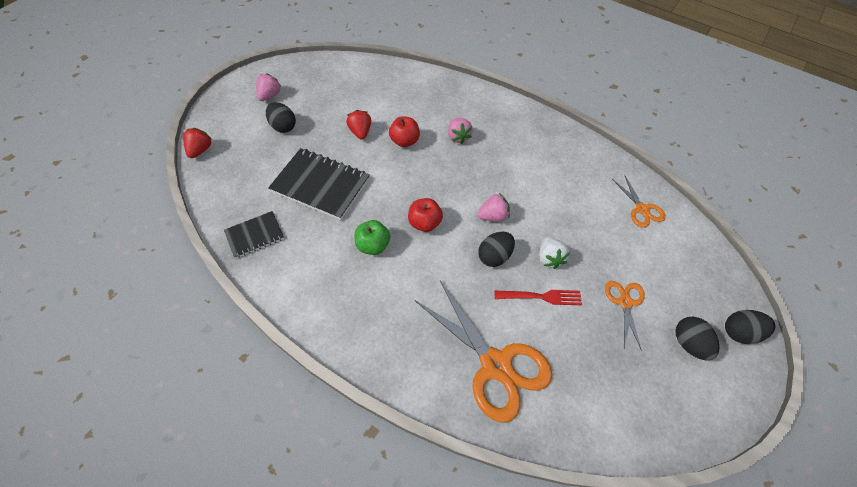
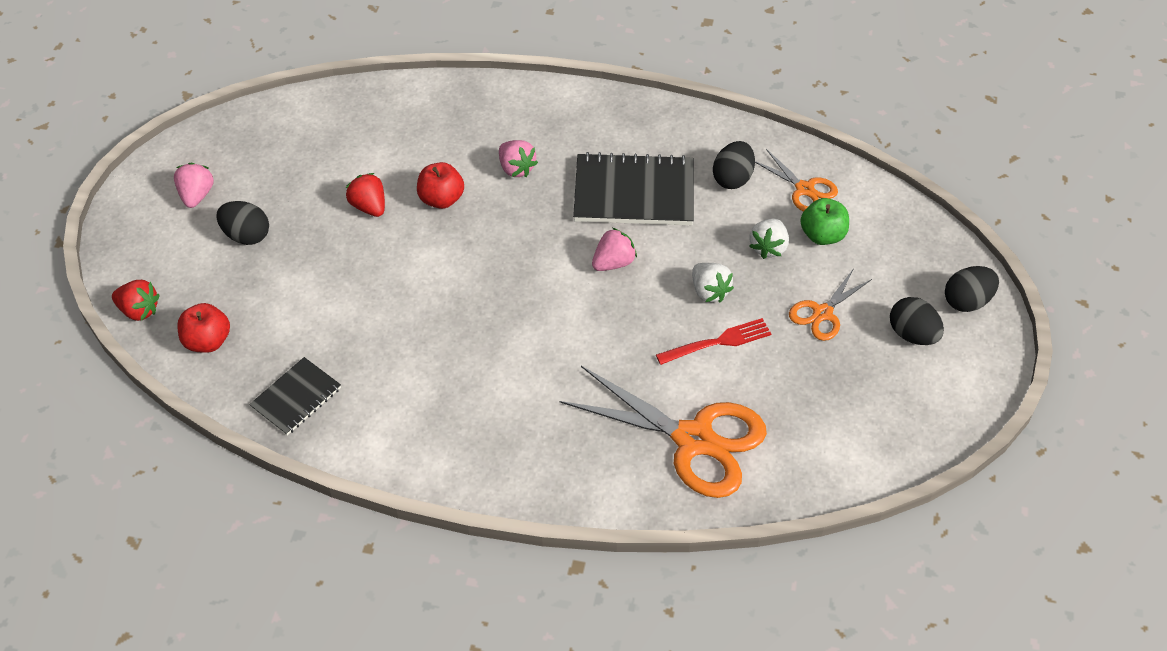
camera: 20 degrees left, 5 degrees down
red strawberry [183,128,212,158] -> red strawberry turned 120 degrees clockwise [112,280,160,321]
black notebook [268,148,370,220] -> black notebook moved to [573,152,694,225]
green apple [354,220,390,255] -> green apple moved to [800,198,849,245]
red apple [408,198,443,232] -> red apple moved to [177,303,230,353]
black egg [478,232,515,267] -> black egg moved to [713,141,755,189]
orange scissors [605,281,645,351] -> orange scissors turned 120 degrees counterclockwise [789,268,872,341]
none -> white strawberry [749,218,789,259]

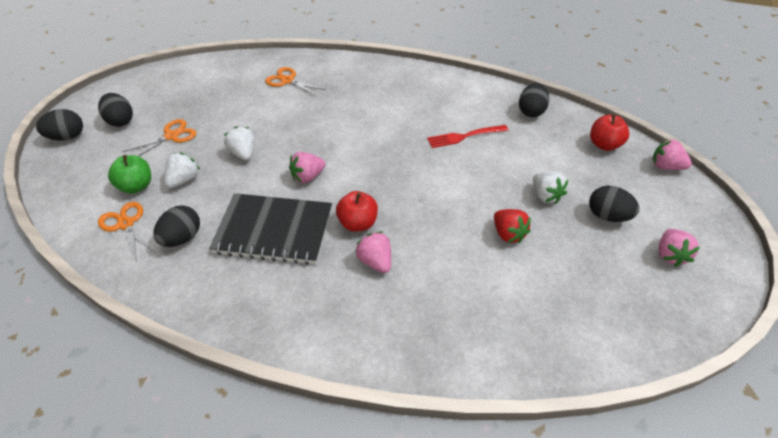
camera: 175 degrees left, 5 degrees down
red strawberry [112,280,160,321] -> pink strawberry [652,139,692,170]
black notebook [249,357,341,435] -> black egg [519,83,549,117]
red apple [417,162,464,209] -> red apple moved to [336,191,378,232]
orange scissors [559,366,767,498] -> orange scissors [265,67,326,97], size x0.51
red fork [656,318,771,365] -> red fork moved to [427,125,508,148]
none -> white strawberry [533,172,568,204]

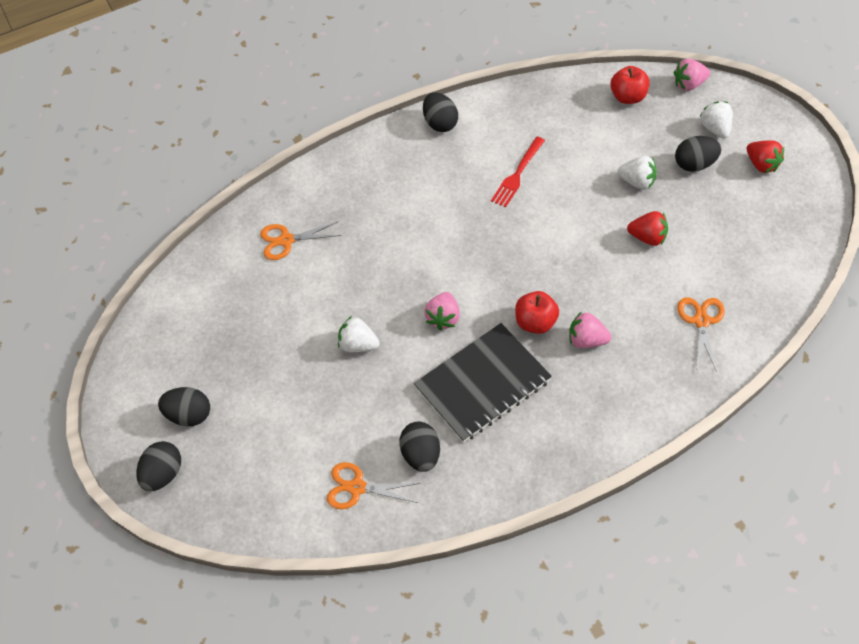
camera: 40 degrees left, 10 degrees up
green apple [108,155,151,194] -> none
orange scissors [122,119,196,156] -> orange scissors moved to [677,298,725,372]
white strawberry [164,153,200,188] -> white strawberry moved to [699,101,733,139]
black egg [519,83,549,117] -> black egg moved to [423,92,458,132]
pink strawberry [658,229,700,267] -> red strawberry [747,140,784,173]

